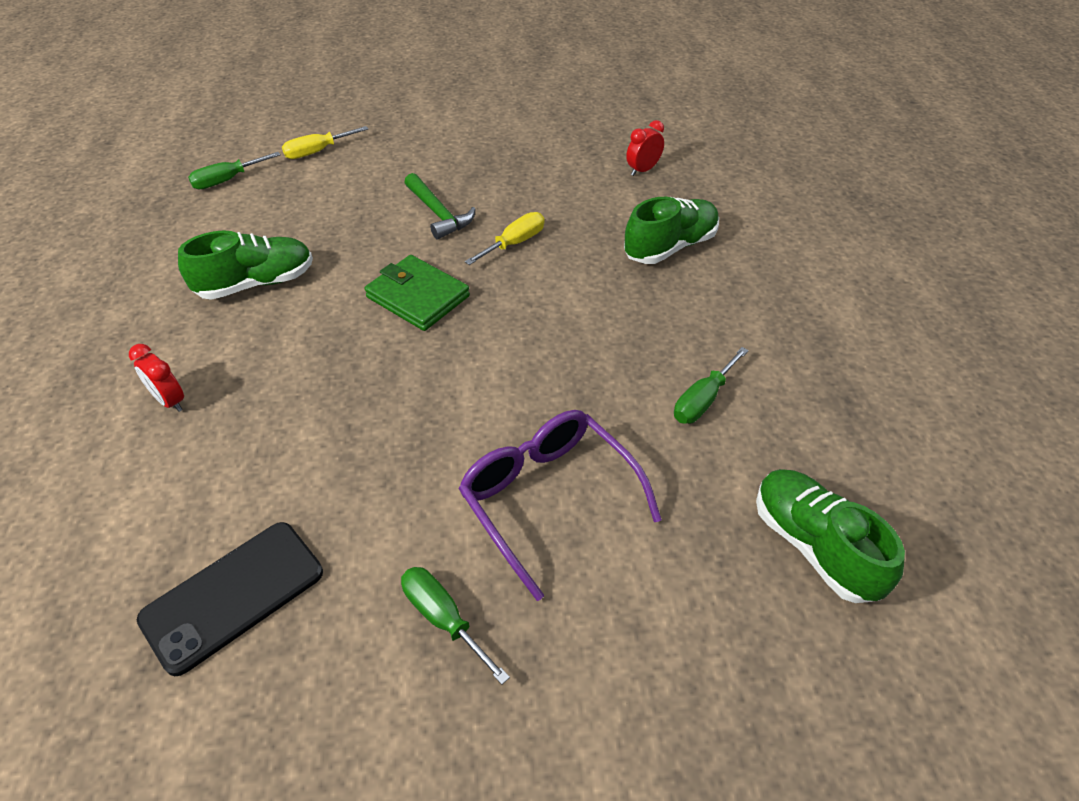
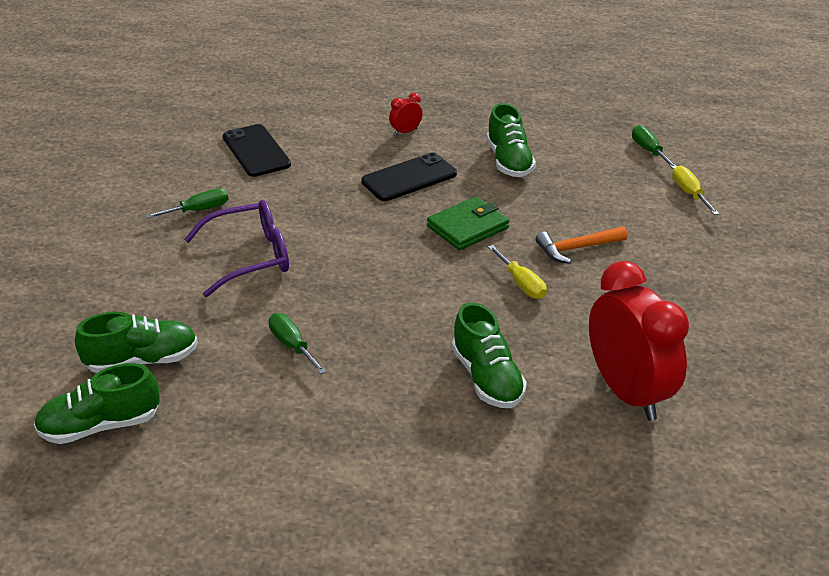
camera: 105 degrees right, 10 degrees down
green hammer [404,173,476,239] -> orange hammer [536,226,627,264]
red clock [626,120,664,176] -> red clock [589,261,689,421], size x2.46
none -> green shoe [34,363,160,444]
none -> black phone [361,152,457,201]

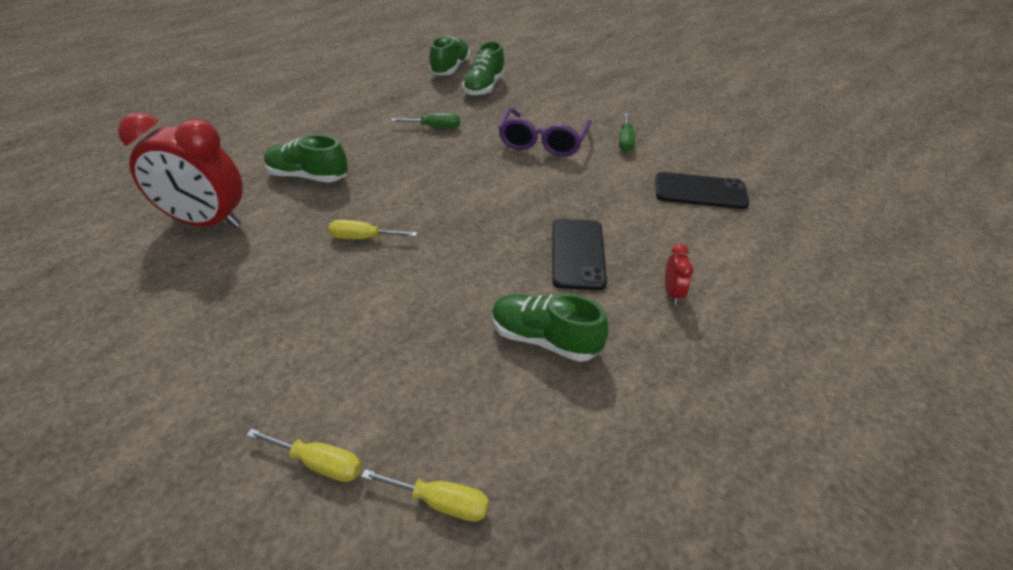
camera: 125 degrees right, 5 degrees up
green wallet [427,196,509,251] -> none
orange hammer [536,226,627,264] -> none
green screwdriver [632,125,677,169] -> yellow screwdriver [361,469,489,522]

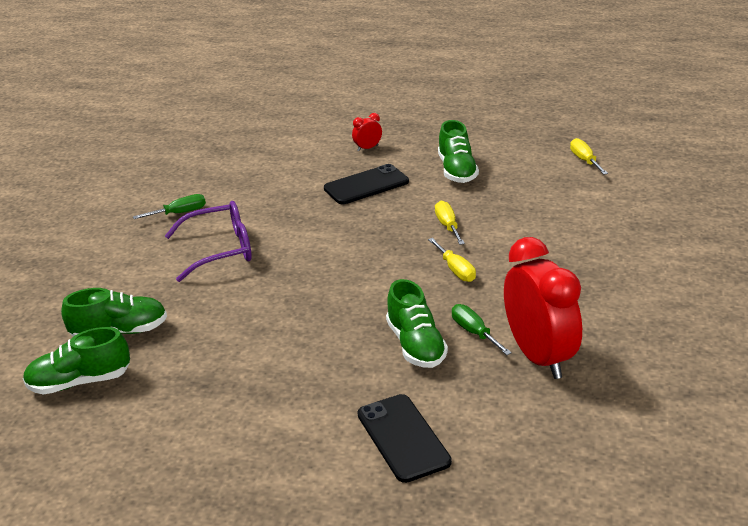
camera: 120 degrees left, 10 degrees down
yellow screwdriver [246,428,362,482] -> yellow screwdriver moved to [435,201,465,245]
green screwdriver [391,113,460,129] -> green screwdriver moved to [452,304,512,355]
black phone [655,172,749,209] -> black phone moved to [358,394,452,483]

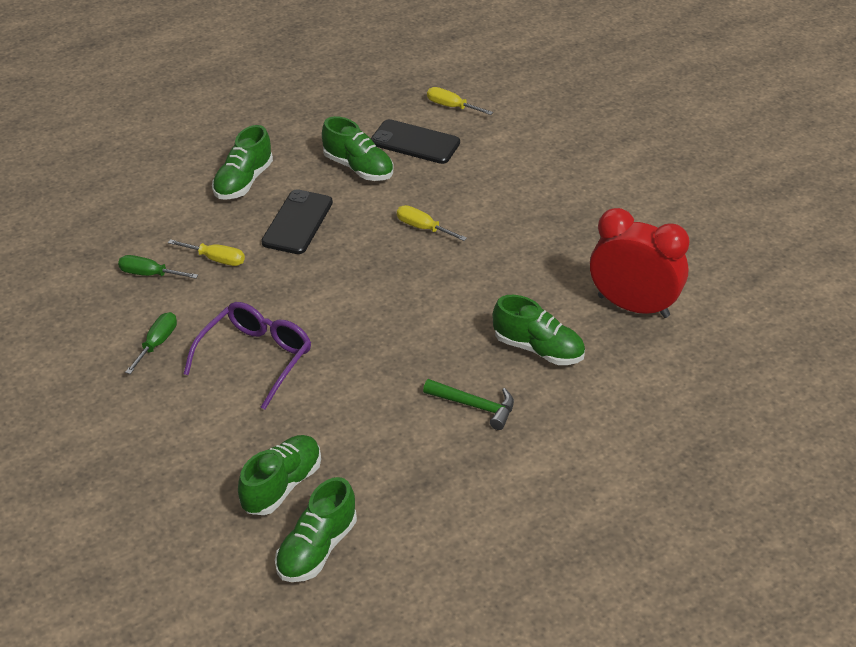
camera: 45 degrees left, 10 degrees up
red clock [352,113,382,151] -> green shoe [212,125,273,200]
black phone [358,394,452,483] -> black phone moved to [371,119,460,164]
yellow screwdriver [428,238,476,282] -> yellow screwdriver moved to [168,239,245,266]
green screwdriver [452,304,512,355] -> green screwdriver moved to [118,255,198,279]
none -> green hammer [423,379,514,430]

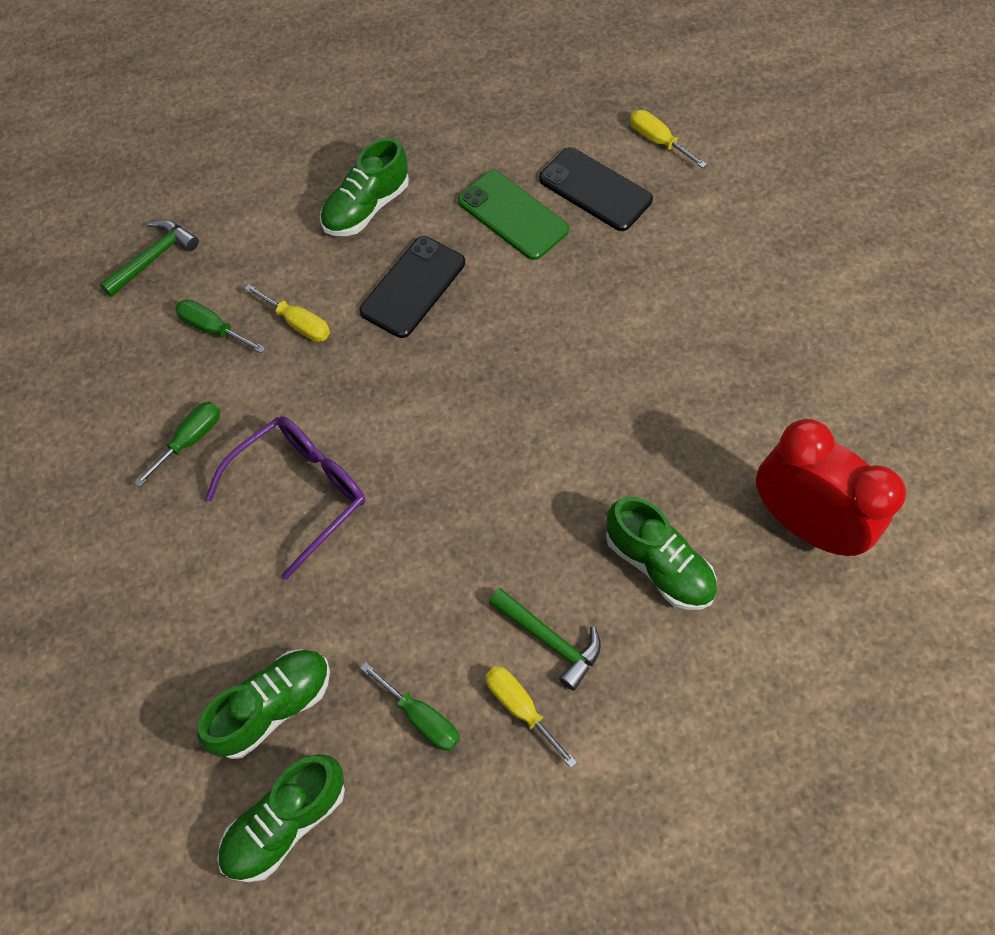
camera: 15 degrees right, 20 degrees up
green shoe [322,116,393,181] -> green phone [458,170,569,260]
yellow screwdriver [397,205,467,241] -> yellow screwdriver moved to [485,666,577,768]
none -> green hammer [100,220,199,297]
none -> green screwdriver [360,662,460,751]

